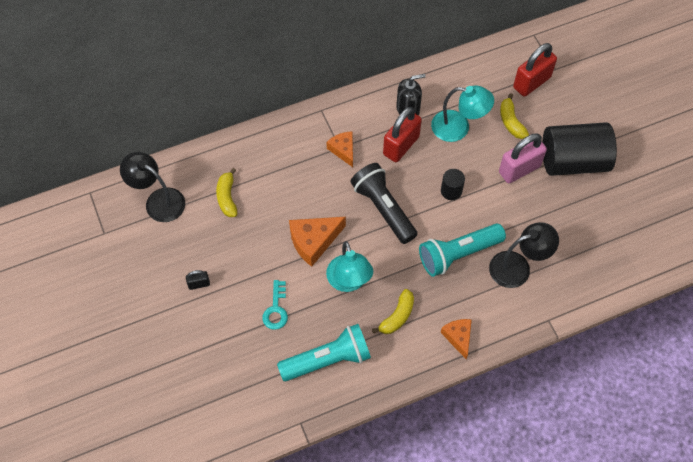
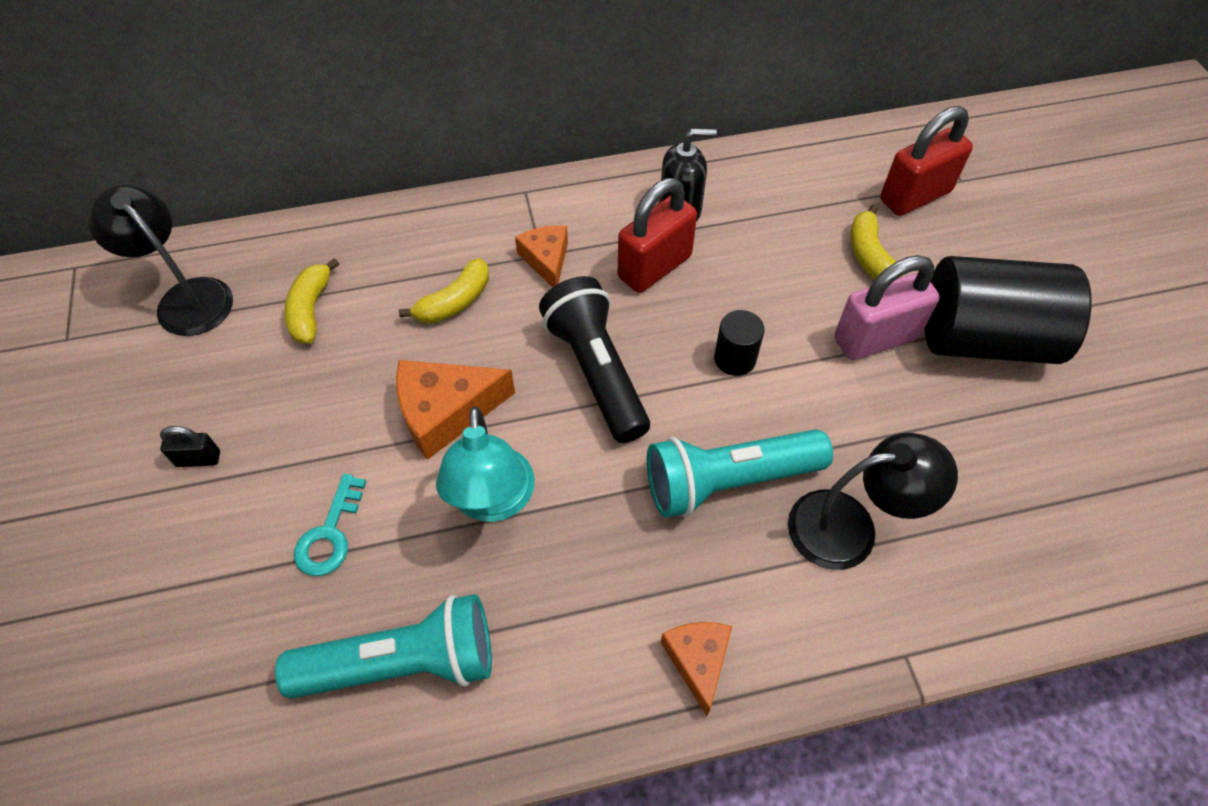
camera: 10 degrees right, 5 degrees down
yellow banana [372,289,414,334] -> yellow banana moved to [399,258,489,324]
turquoise lamp [431,85,494,142] -> none

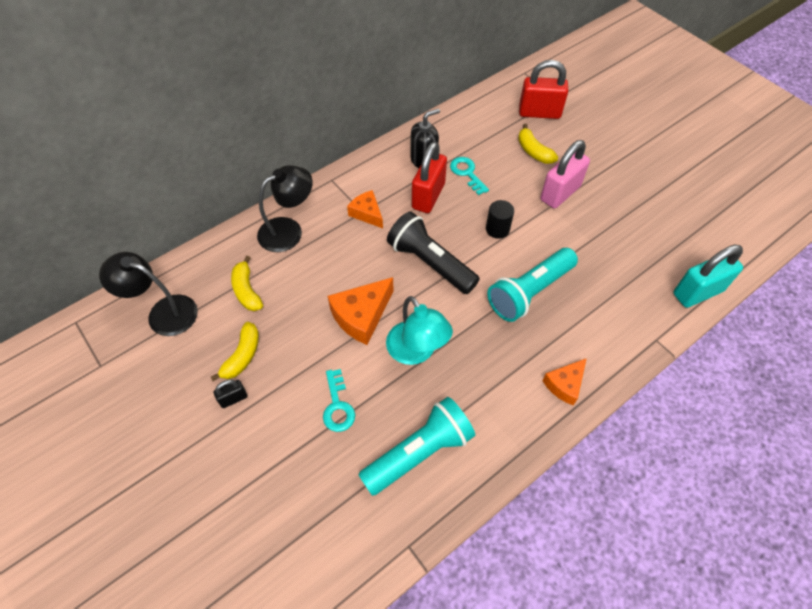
camera: 25 degrees left, 0 degrees up
yellow banana [399,258,489,324] -> yellow banana moved to [211,322,259,381]
orange cheese [661,622,732,716] -> orange cheese turned 105 degrees counterclockwise [542,358,587,406]
black lamp [788,433,958,570] -> black lamp moved to [257,165,312,252]
red padlock [880,106,973,216] -> red padlock turned 60 degrees clockwise [519,60,568,119]
black cylinder [924,256,1092,364] -> none
none -> turquoise key [450,157,489,195]
none -> turquoise padlock [673,245,743,308]

